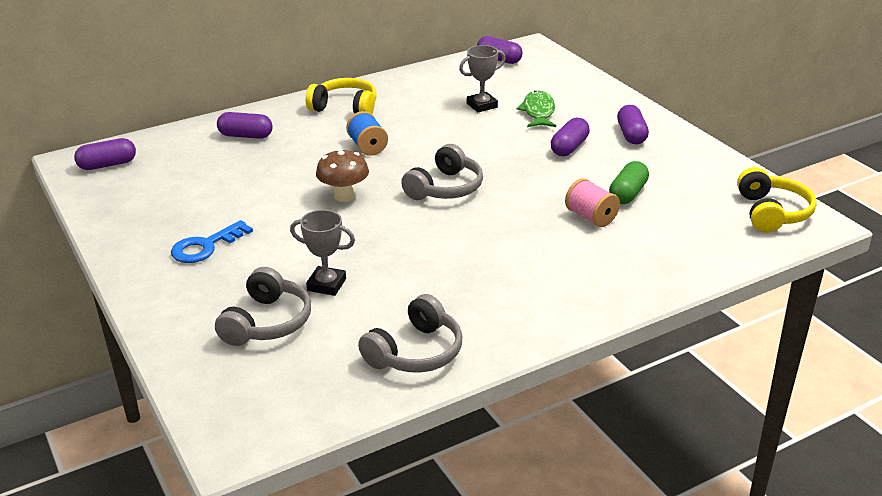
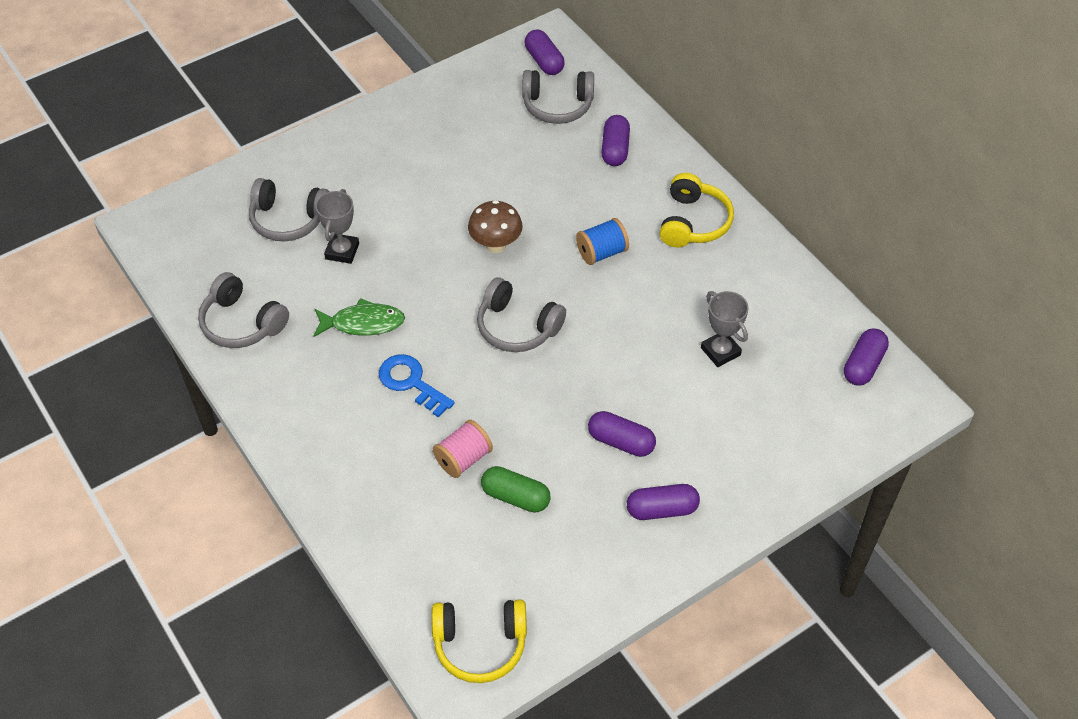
camera: 85 degrees right, 20 degrees up
blue key [171,220,253,263] -> blue key moved to [378,354,455,418]
green fish [517,90,556,127] -> green fish moved to [313,298,405,337]
none -> grey headphones [522,70,594,124]

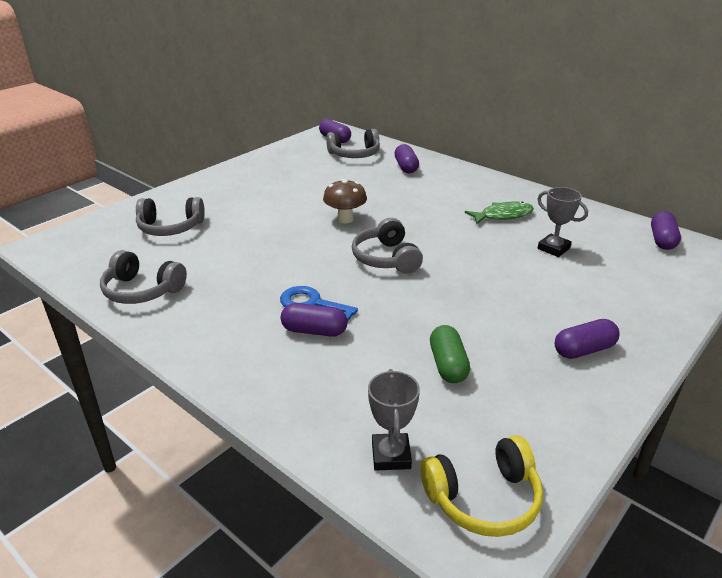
camera: 15 degrees left, 20 degrees down
green fish [313,298,405,337] -> green fish moved to [465,201,534,225]
grey trophy [315,189,359,264] -> grey trophy moved to [368,369,420,471]
pink spool [433,420,493,478] -> none
grey headphones [477,277,566,352] -> grey headphones turned 60 degrees clockwise [352,218,423,274]
green capsule [481,466,551,513] -> green capsule turned 75 degrees clockwise [430,325,470,383]
blue spool [576,218,629,265] -> none
purple capsule [588,411,656,457] -> purple capsule moved to [281,303,348,337]
yellow headphones [660,173,734,247] -> none

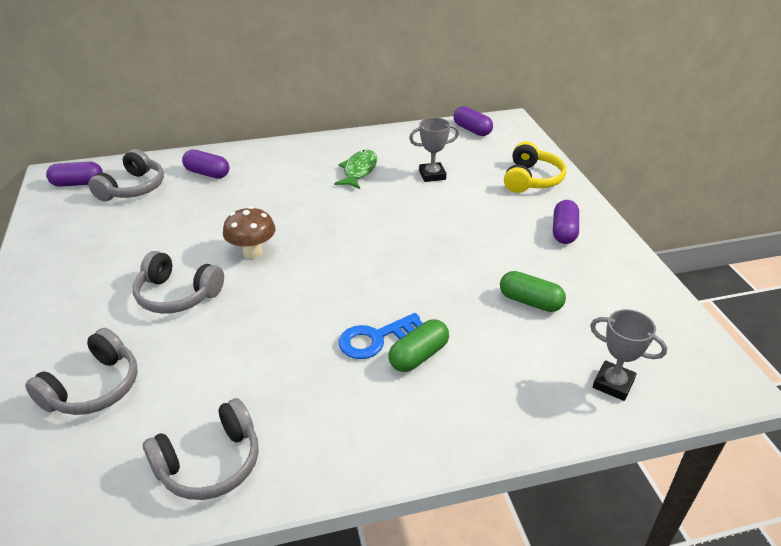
camera: 55 degrees left, 5 degrees up
purple capsule [281,303,348,337] -> green capsule [388,319,449,372]
grey headphones [352,218,423,274] -> grey headphones moved to [133,251,224,314]
yellow headphones [421,435,543,537] -> yellow headphones moved to [504,141,566,193]

